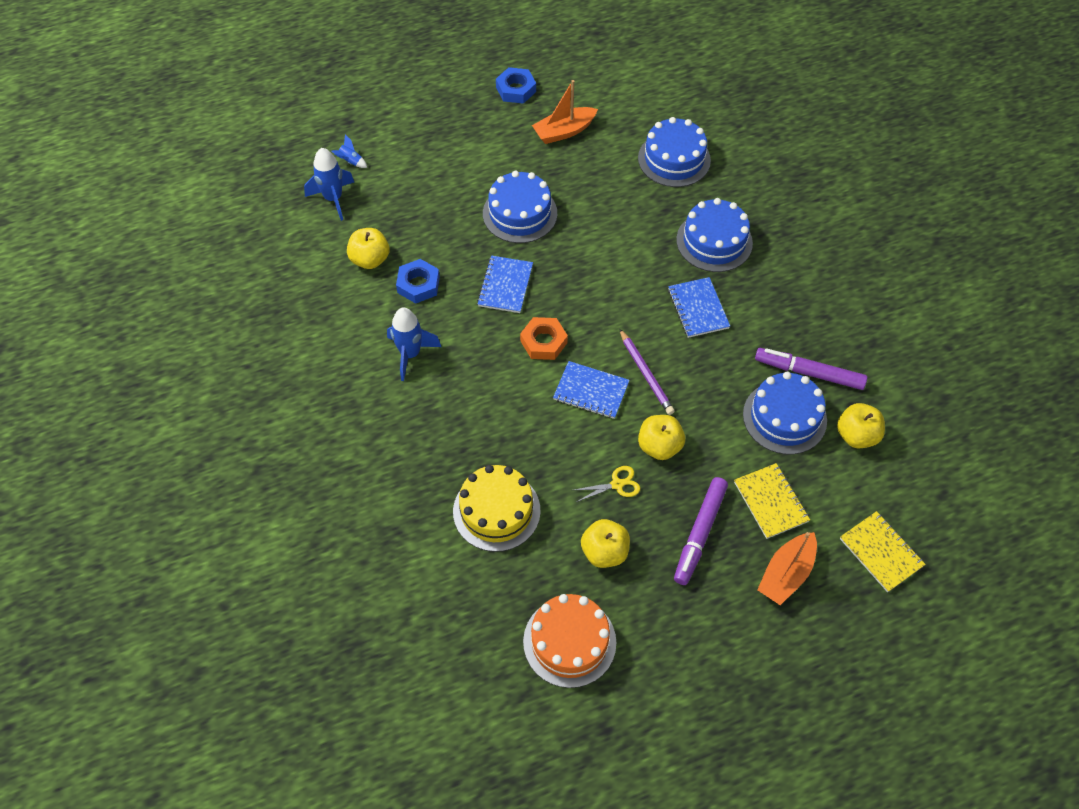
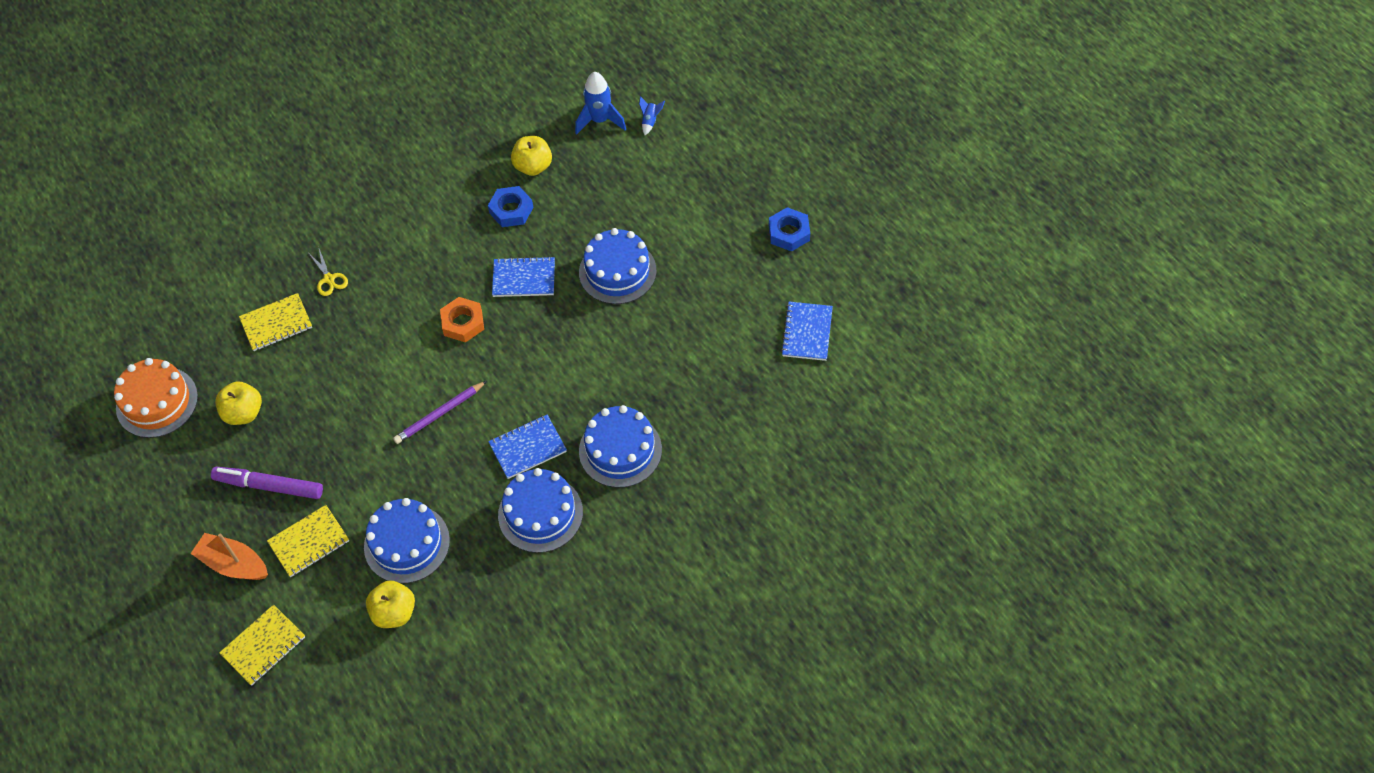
camera: 80 degrees right, 0 degrees up
blue rocket [387,307,441,381] -> none
yellow cake [453,465,541,552] -> yellow notebook [239,293,312,351]
orange boat [532,80,598,144] -> none
blue notebook [553,361,630,419] -> blue notebook moved to [781,302,833,361]
yellow scissors [574,466,640,502] -> yellow scissors moved to [310,249,348,296]
blue cake [638,117,711,187] -> blue cake moved to [498,468,583,553]
yellow apple [638,415,685,460] -> none
purple marker [755,348,867,390] -> none

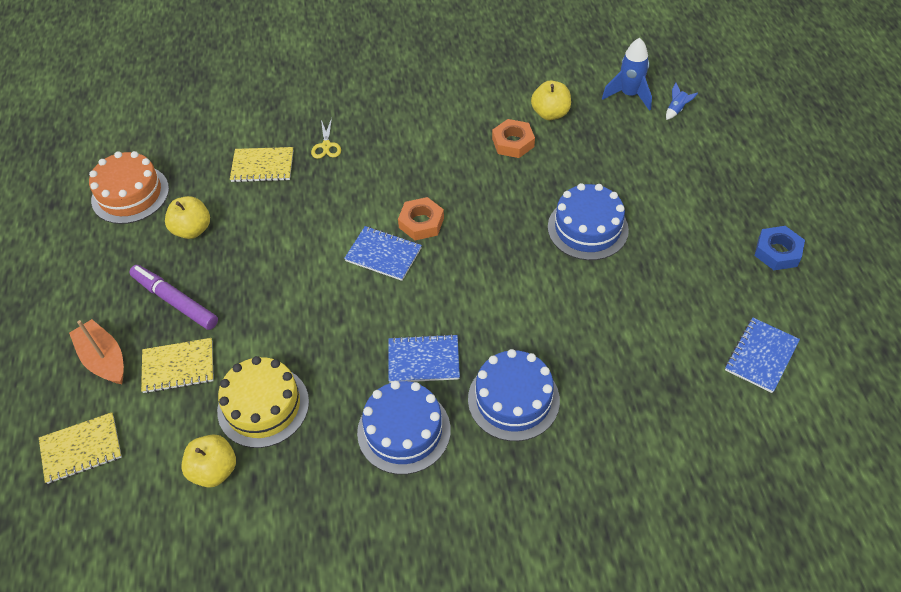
camera: 25 degrees right, 5 degrees down
blue cake [364,498,450,583] -> yellow cake [217,356,309,448]
purple pencil [393,381,487,444] -> none
blue nut [488,186,534,227] -> orange nut [492,119,535,158]
blue notebook [492,256,555,297] -> blue notebook moved to [344,226,422,281]

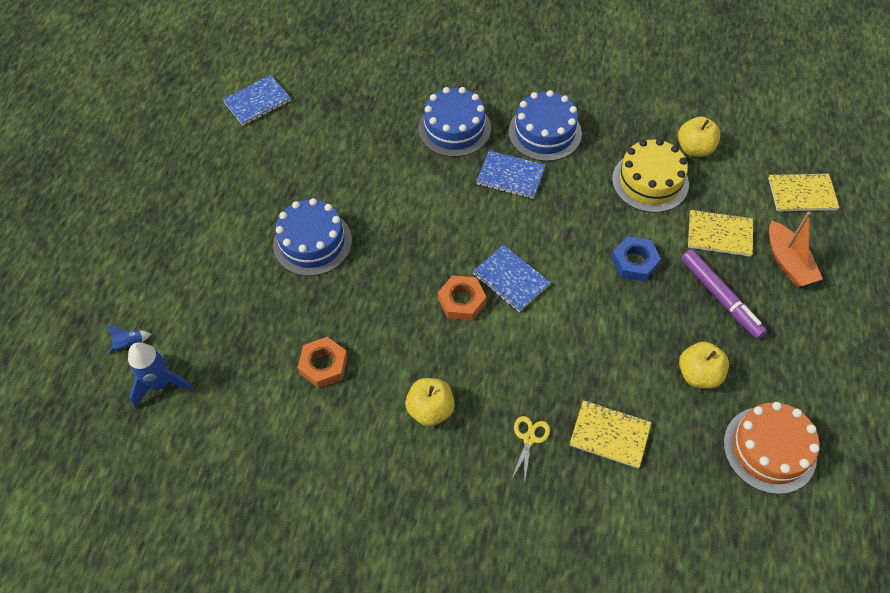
camera: 160 degrees left, 5 degrees up
yellow apple [531,81,571,120] -> yellow apple moved to [405,378,455,426]
blue nut [754,226,805,270] -> blue nut moved to [611,236,661,281]

